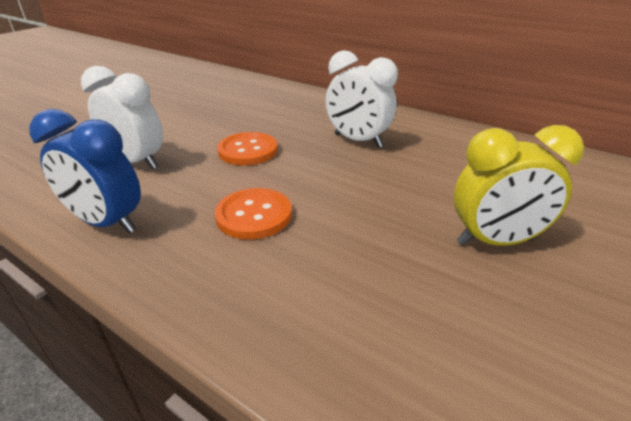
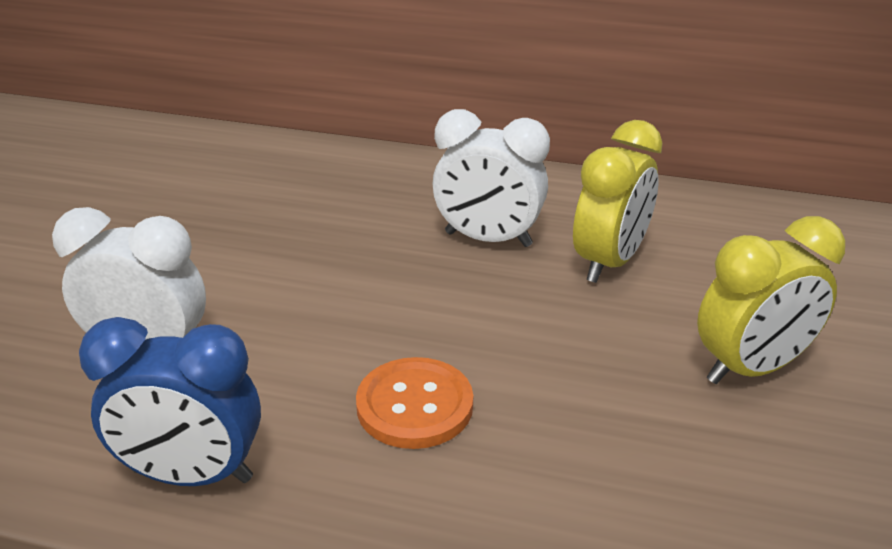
camera: 20 degrees left, 0 degrees up
orange button [217,132,278,165] -> none
none -> yellow clock [573,120,663,283]

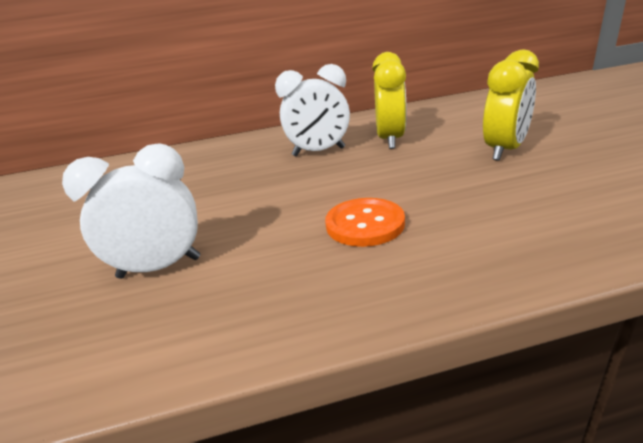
camera: 25 degrees left, 5 degrees down
blue clock [79,317,261,486] -> none

